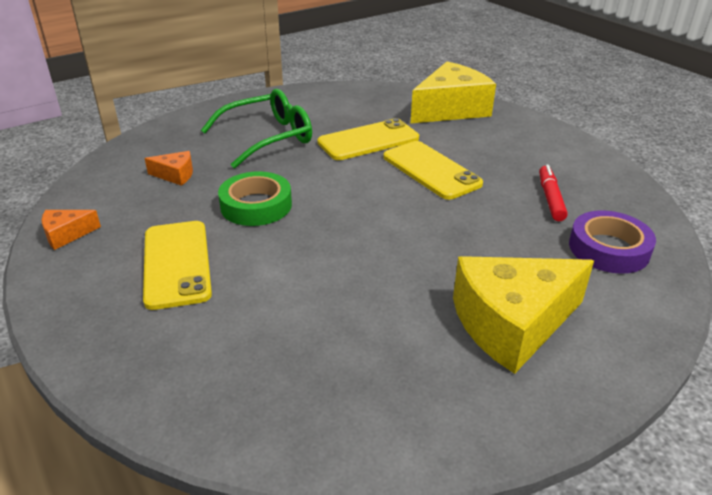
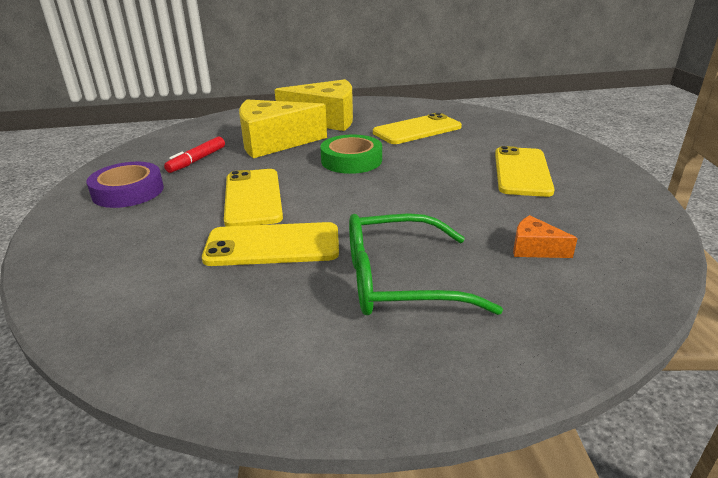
camera: 155 degrees left, 5 degrees down
orange cheese [42,210,101,250] -> none
green tape [218,171,292,226] -> green tape moved to [320,134,382,174]
yellow cheese [410,62,496,124] -> yellow cheese moved to [239,99,327,158]
purple tape [569,210,656,274] -> purple tape moved to [87,162,164,208]
none -> yellow phone [373,113,462,144]

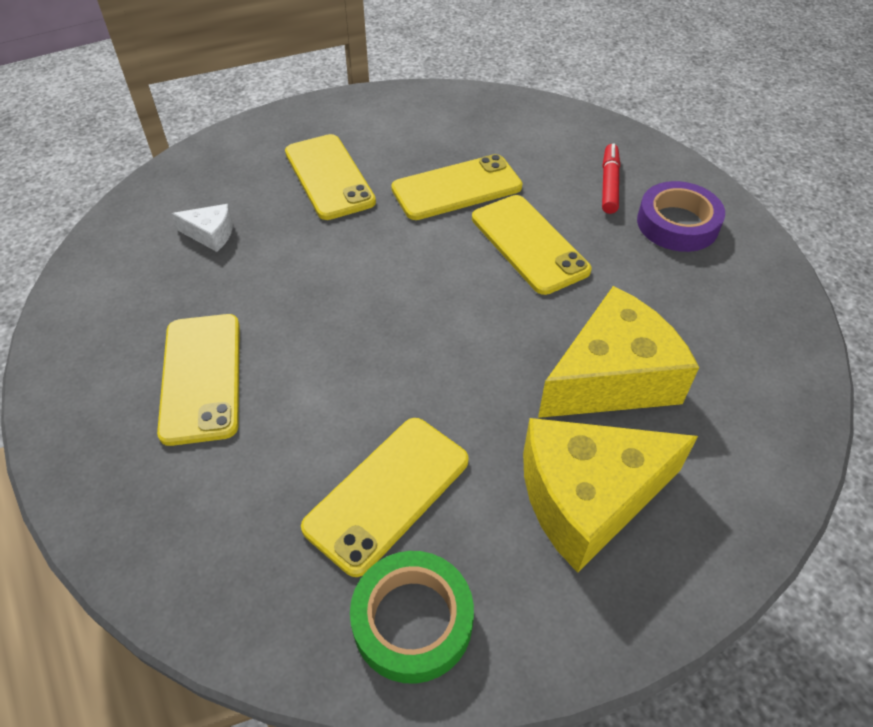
camera: 160 degrees right, 20 degrees up
red marker [164,137,225,173] -> red marker moved to [602,143,620,214]
green tape [320,134,382,174] -> green tape moved to [350,551,474,684]
green glasses [349,213,503,315] -> yellow phone [285,134,376,220]
orange cheese [513,215,578,258] -> white cheese [172,204,233,252]

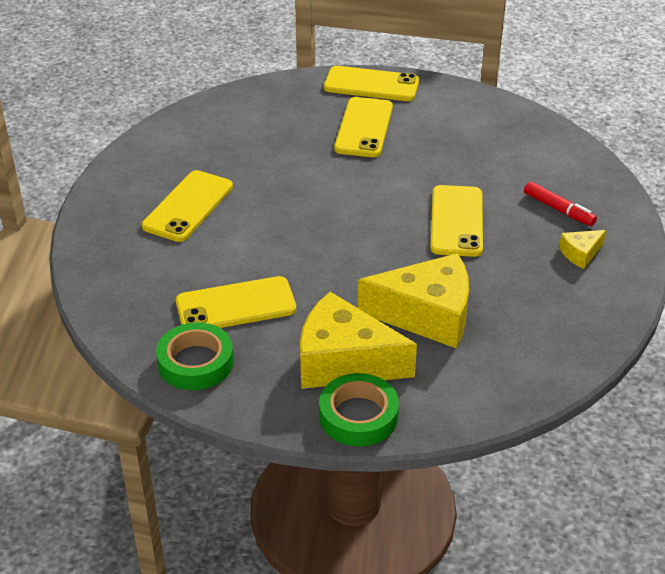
camera: 35 degrees right, 10 degrees down
white cheese [172,204,233,252] -> none
yellow phone [391,154,523,220] -> yellow phone moved to [324,66,419,101]
red marker [602,143,620,214] -> red marker turned 90 degrees clockwise [524,182,597,226]
purple tape [637,181,725,252] -> yellow cheese [559,230,606,269]
none -> green tape [319,373,399,446]

